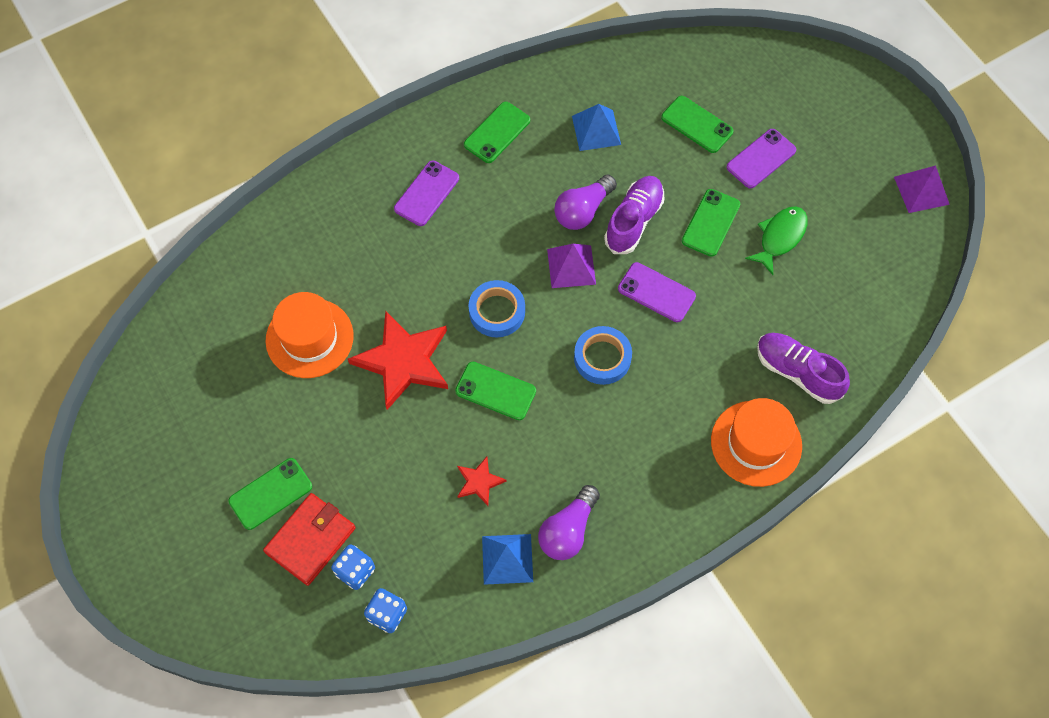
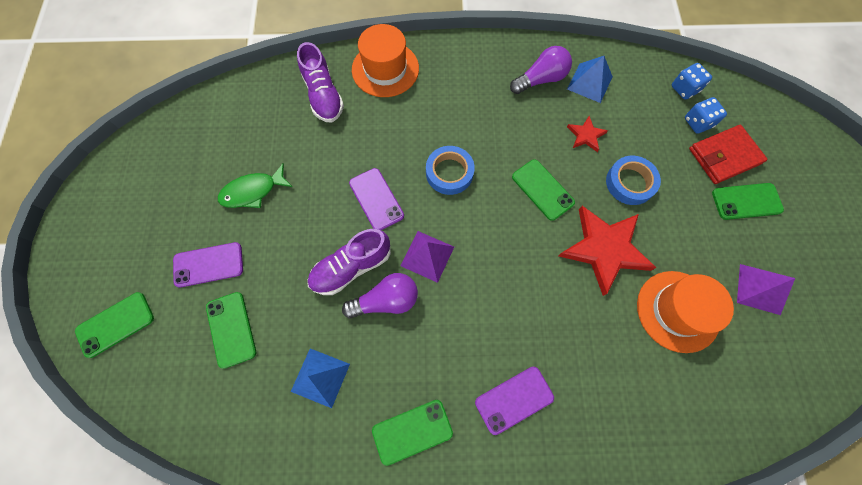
camera: 150 degrees left, 5 degrees up
blue tape [469,280,525,337] -> blue tape moved to [606,156,661,205]
green phone [682,189,740,257] -> green phone moved to [75,292,154,358]
purple pyramid [894,166,950,213] -> purple pyramid moved to [737,264,795,315]

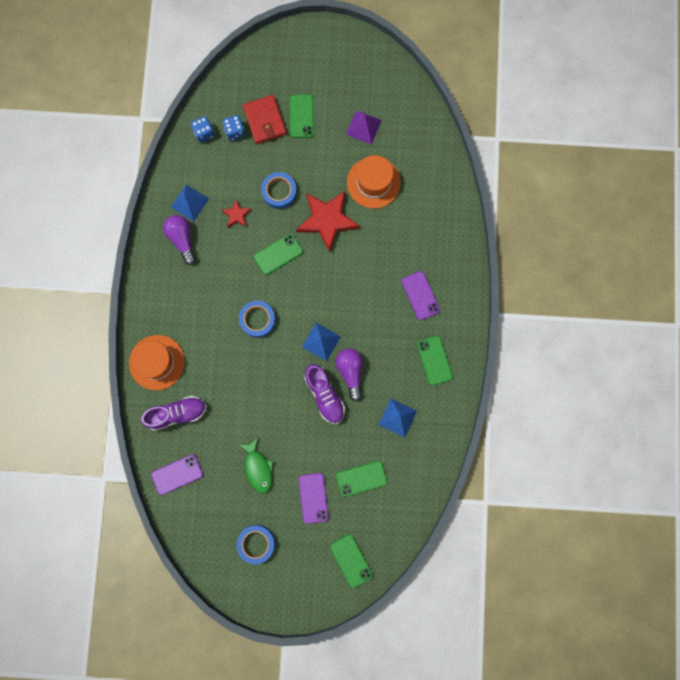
camera: 85 degrees left, 10 degrees up
purple phone [349,168,404,230] -> purple phone moved to [151,454,203,495]
purple pyramid [400,231,454,283] -> blue pyramid [302,323,341,361]
none -> blue tape [237,525,275,564]

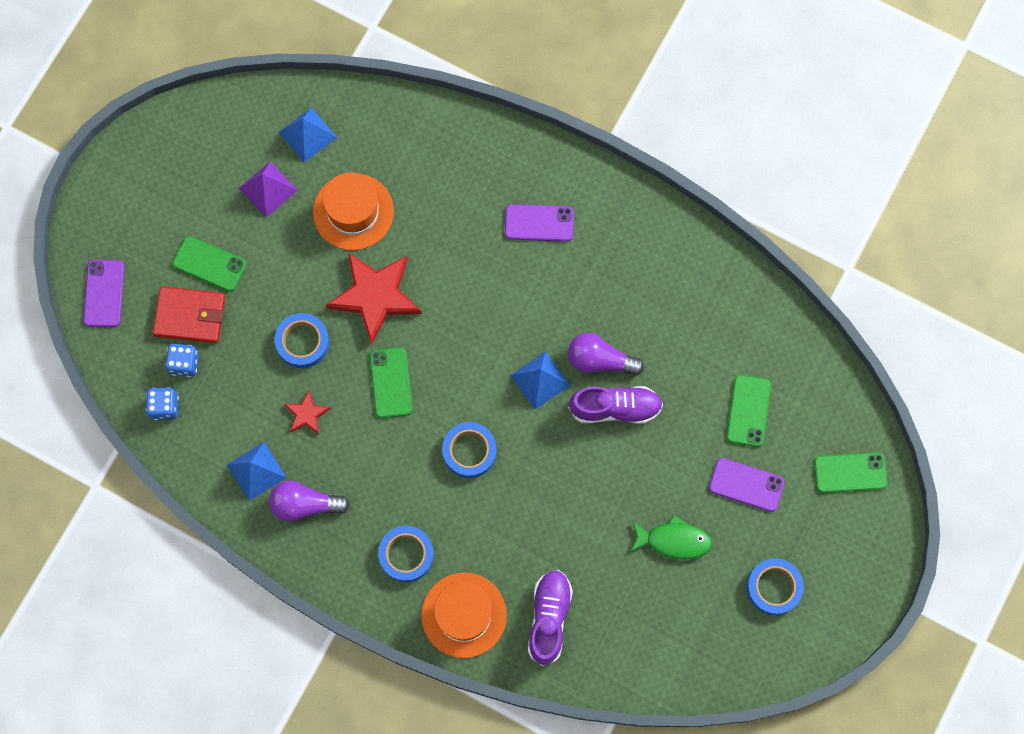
camera: 65 degrees left, 5 degrees down
purple phone [151,454,203,495] -> purple phone moved to [83,260,124,327]
blue pyramid [379,399,417,437] -> blue pyramid moved to [279,108,337,163]
green phone [417,336,453,386] -> none
none -> blue tape [378,526,434,582]

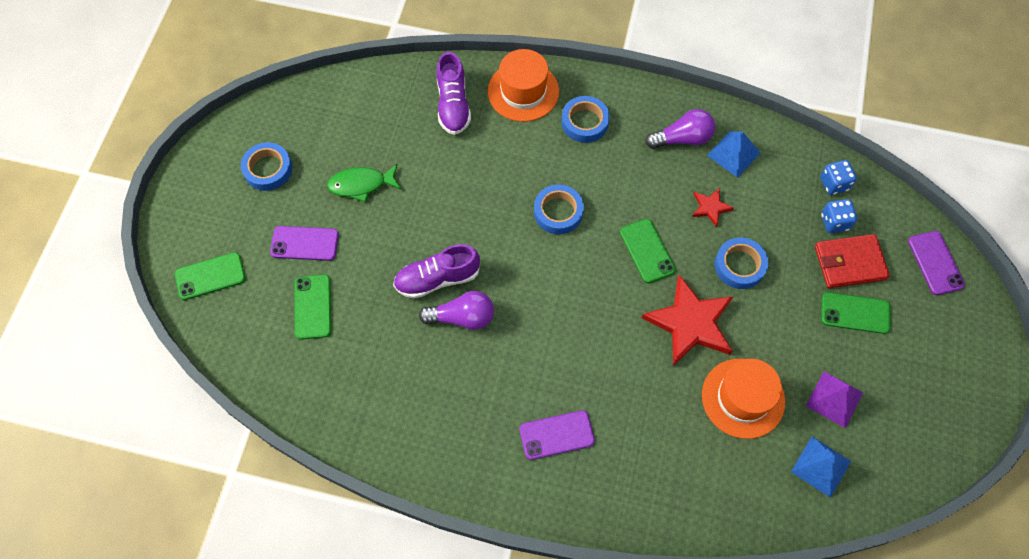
camera: 165 degrees right, 10 degrees down
blue pyramid [510,351,570,410] -> none

